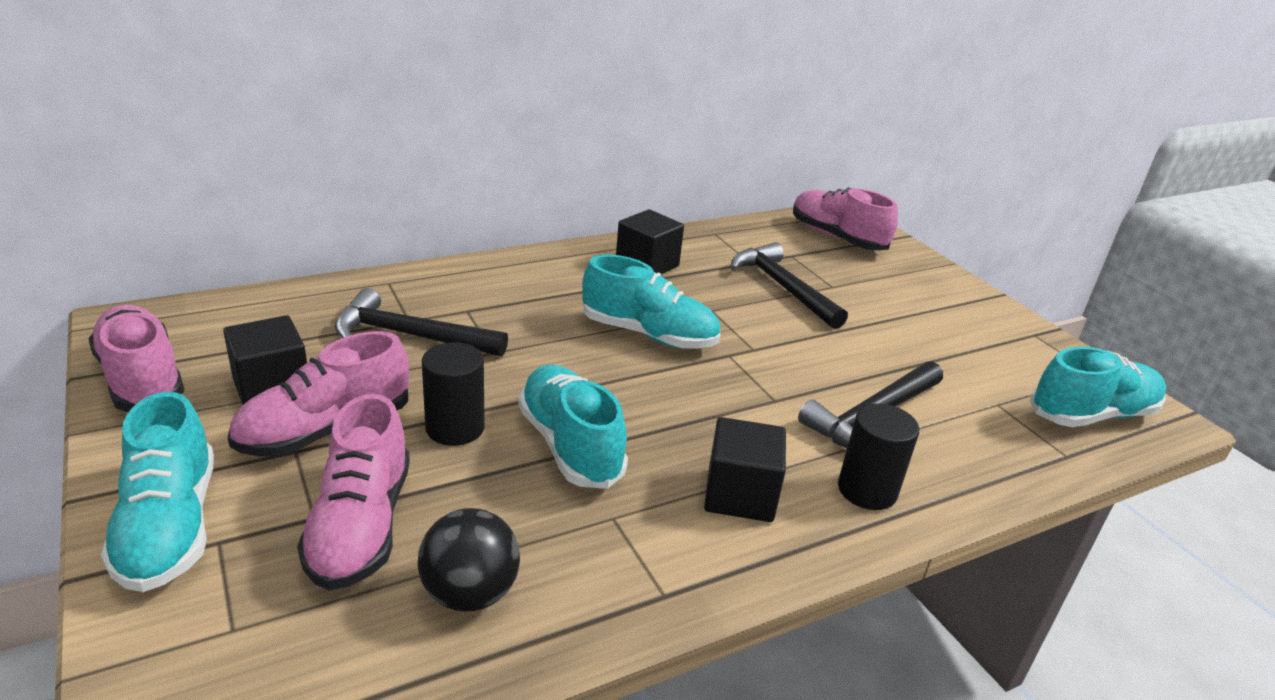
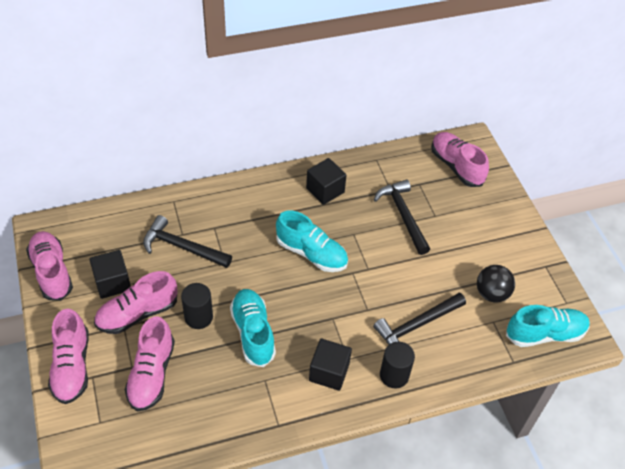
camera: 10 degrees right, 20 degrees up
turquoise shoe [101,392,214,592] -> pink shoe [48,309,89,404]
black ball [417,508,520,612] -> black ball moved to [477,265,515,303]

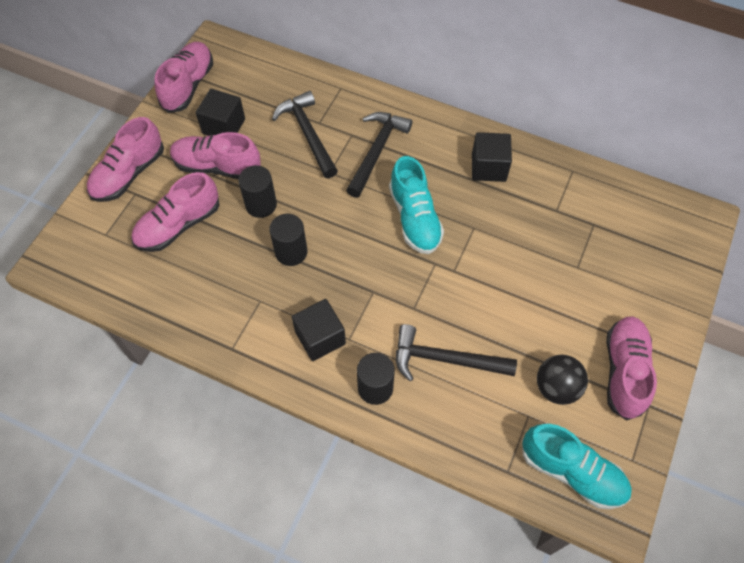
camera: 45 degrees right, 10 degrees up
turquoise shoe [230,289,276,367] -> black cylinder [269,214,308,266]
black hammer [374,179,430,255] -> black hammer moved to [346,112,412,198]
pink shoe [431,132,489,187] -> pink shoe moved to [606,316,657,420]

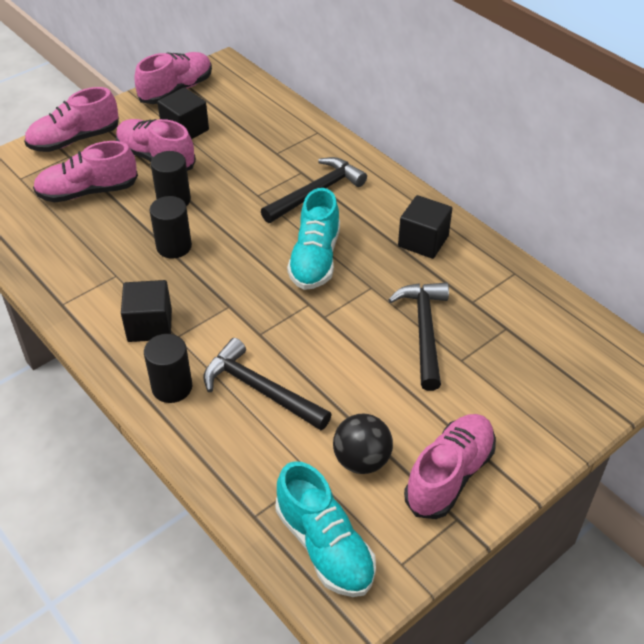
camera: 25 degrees right, 15 degrees down
black hammer [272,91,338,178] -> black hammer moved to [388,283,449,391]

